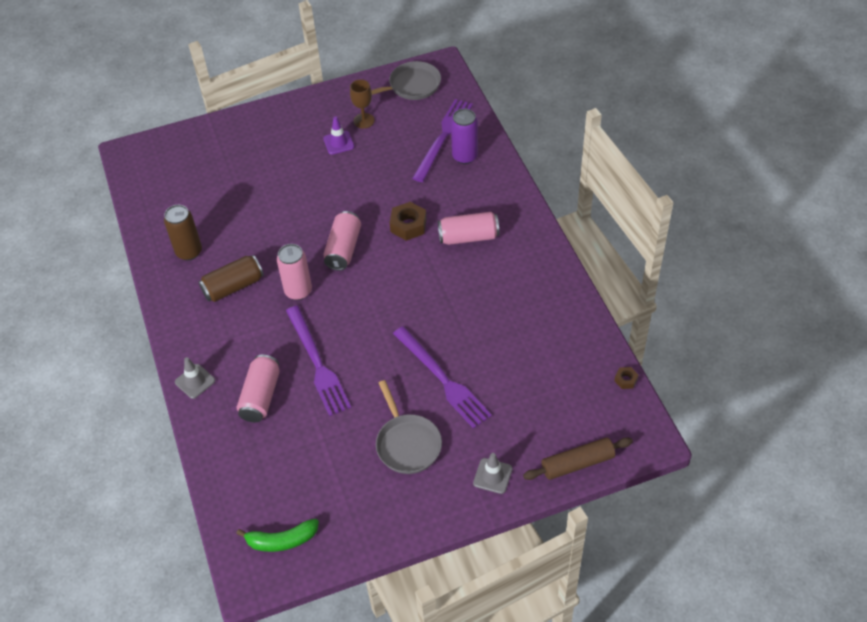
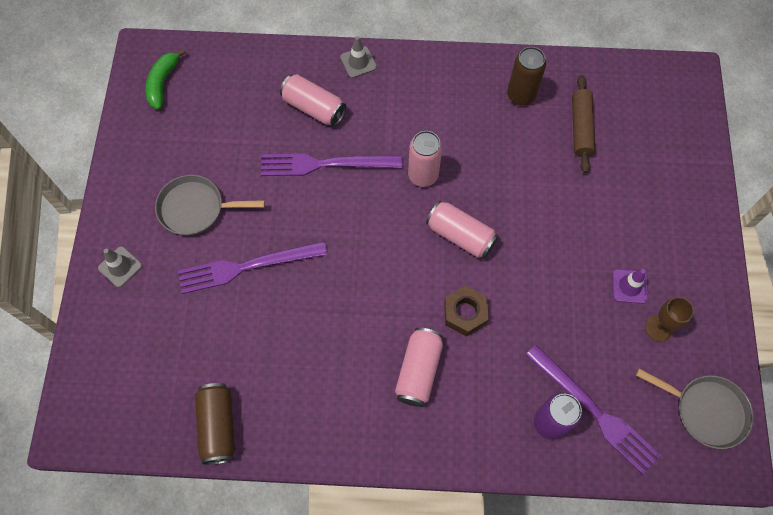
camera: 110 degrees right, 15 degrees up
brown can [199,255,264,302] -> brown can moved to [195,383,235,465]
grey pan [371,61,441,100] -> grey pan turned 60 degrees counterclockwise [636,368,754,449]
brown rolling pin [523,437,633,480] -> brown rolling pin moved to [572,75,596,173]
brown nut [614,367,638,389] -> none

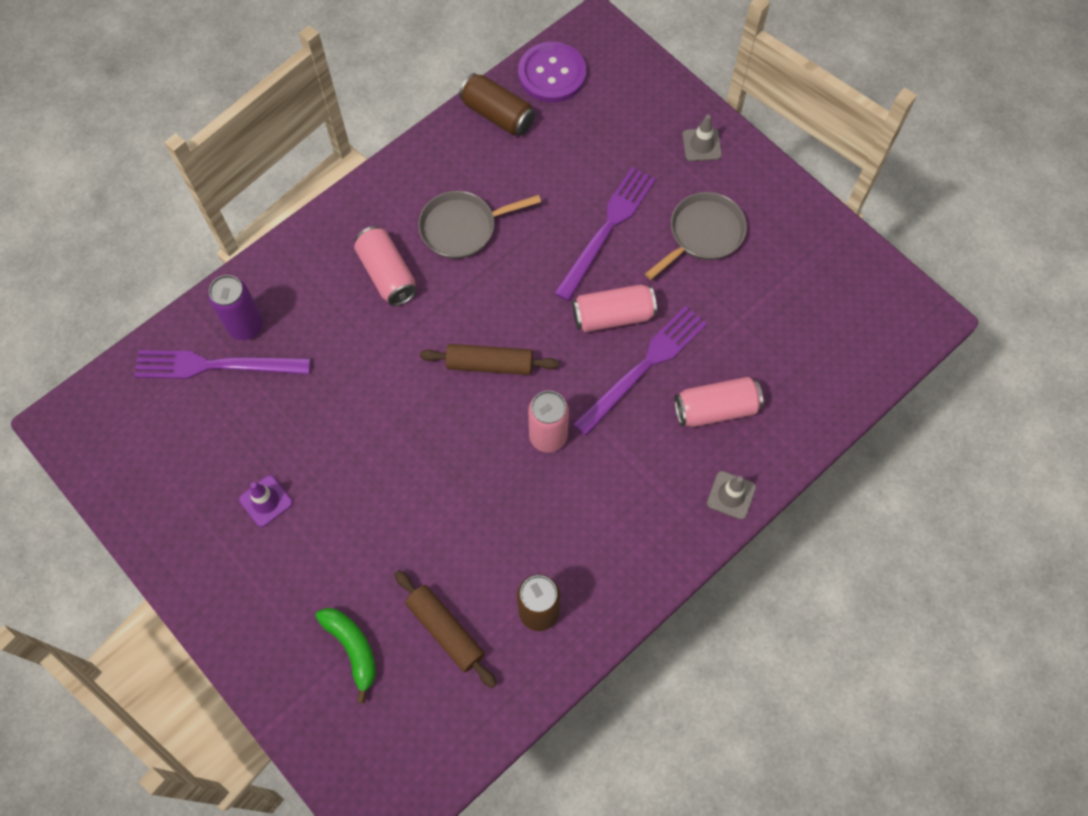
camera: 135 degrees right, 0 degrees up
green banana [146,48,186,110] -> green banana moved to [315,608,376,703]
pink can [426,201,498,258] -> pink can moved to [572,284,657,332]
brown nut [444,286,489,336] -> none
grey pan [636,368,754,449] -> grey pan moved to [418,191,541,259]
brown goblet [645,297,694,342] -> none
none -> brown rolling pin [420,344,559,375]
none -> purple button [518,42,586,103]

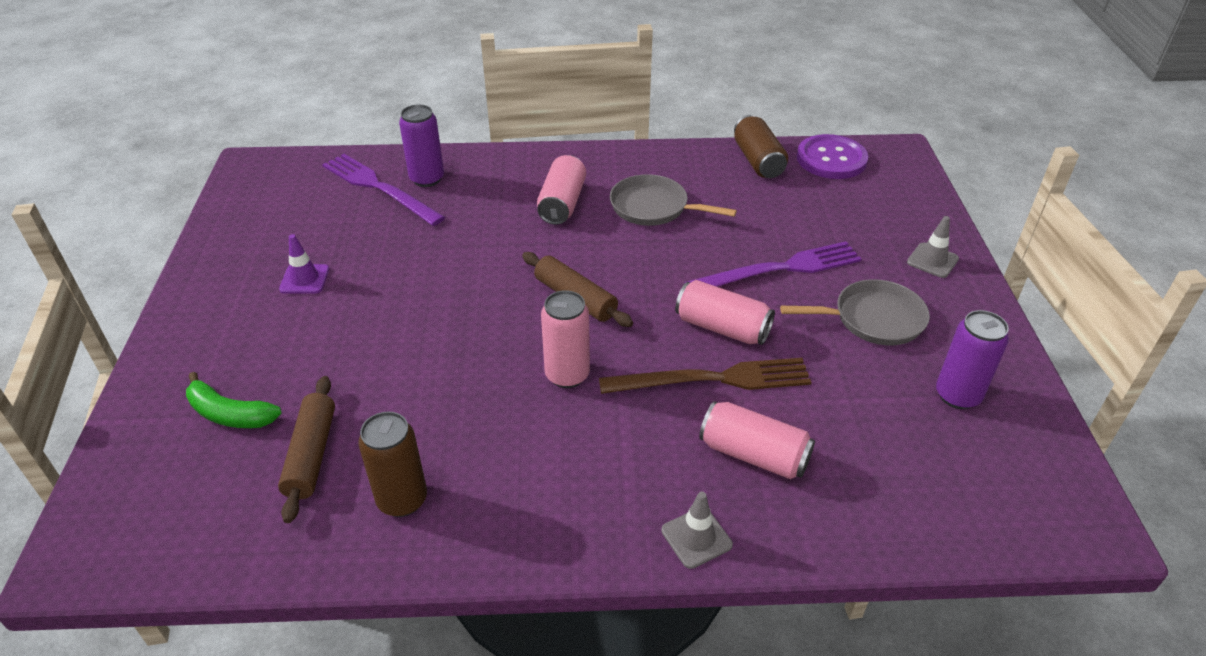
camera: 40 degrees right, 25 degrees down
green banana [315,608,376,703] -> green banana turned 105 degrees clockwise [186,372,281,428]
purple fork [573,306,707,436] -> brown fork [599,358,812,394]
none -> purple can [936,310,1009,409]

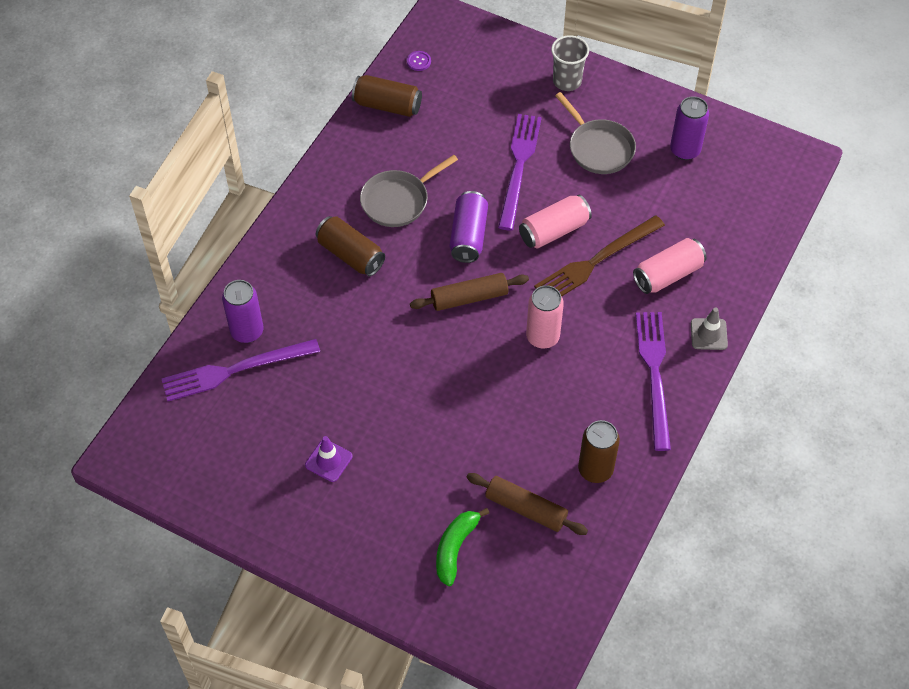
camera: 60 degrees left, 15 degrees up
green banana [186,372,281,428] -> green banana turned 150 degrees clockwise [436,508,489,586]
pink can [537,155,586,225] -> brown can [316,216,385,276]
brown fork [599,358,812,394] -> brown fork turned 150 degrees counterclockwise [534,215,665,296]
grey pan [780,279,930,345] -> grey pan turned 120 degrees clockwise [555,92,636,174]
purple button [797,134,868,179] -> purple button [407,51,431,71], size x0.40
grey traffic cone [907,216,959,278] -> grey cup [551,35,589,91]
none -> purple can [450,191,488,263]
none -> purple fork [636,312,671,451]

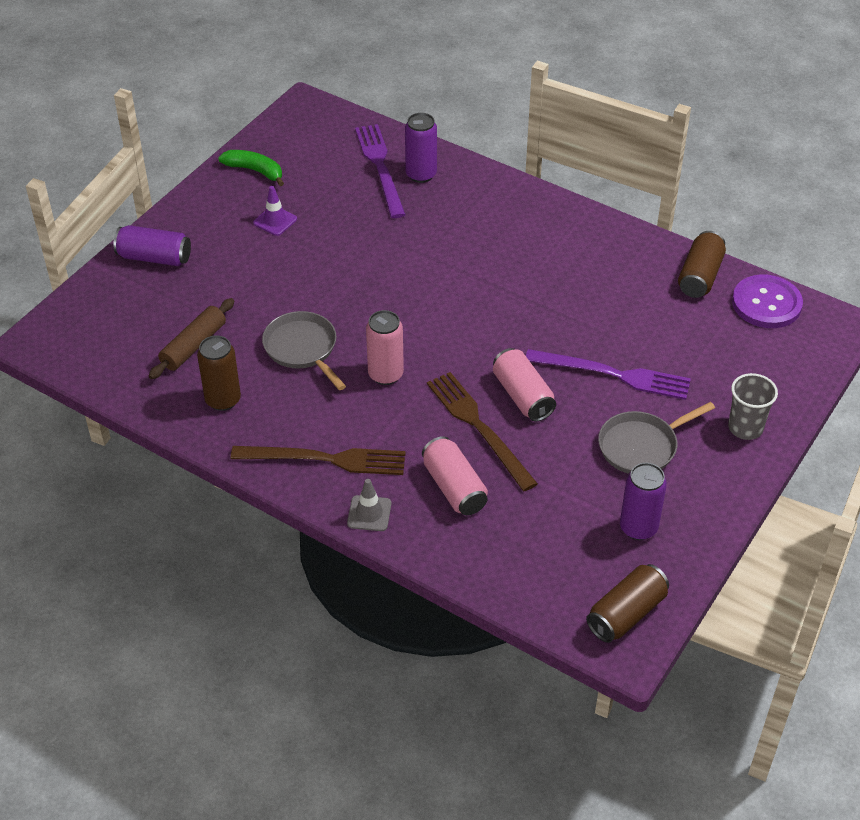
camera: 95 degrees right, 10 degrees down
brown can [316,216,385,276] -> brown can moved to [586,564,669,643]
grey pan [360,155,458,227] -> grey pan moved to [262,311,346,390]
purple button [407,51,431,71] -> purple button [732,275,803,328], size x2.49
brown rolling pin [410,273,529,311] -> none
green banana [436,508,489,586] -> green banana moved to [218,150,284,186]
purple can [450,191,488,263] -> purple can moved to [113,225,191,266]
purple fork [636,312,671,451] -> brown fork [231,446,406,475]

